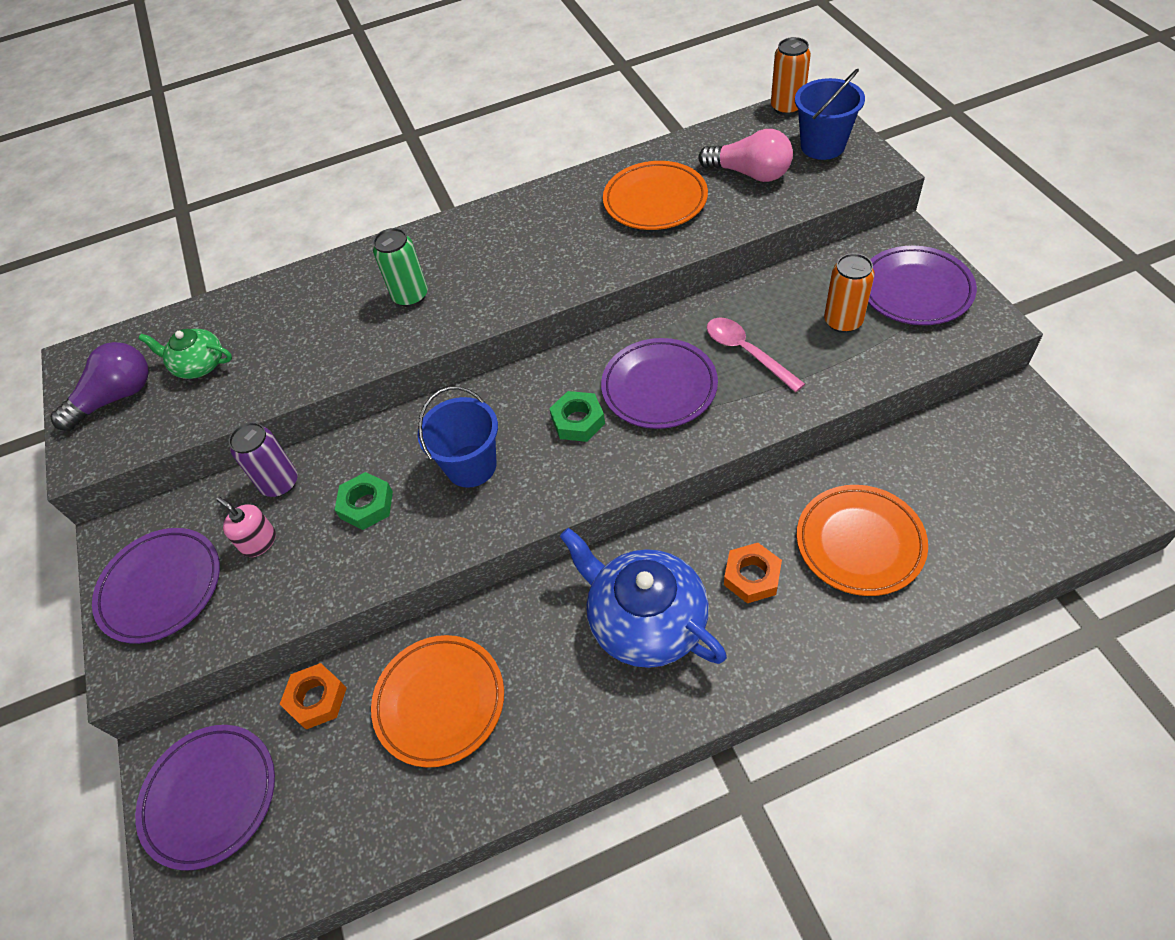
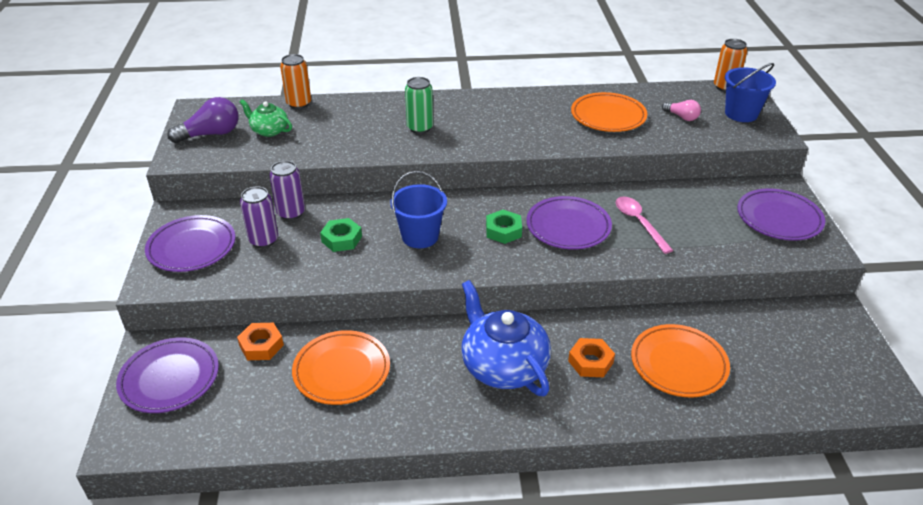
camera: 10 degrees right, 15 degrees down
pink soap dispenser [216,497,276,557] -> purple can [240,186,278,248]
pink light bulb [698,129,793,182] -> pink light bulb [662,100,701,121], size x0.59
orange can [824,253,875,333] -> orange can moved to [280,54,311,109]

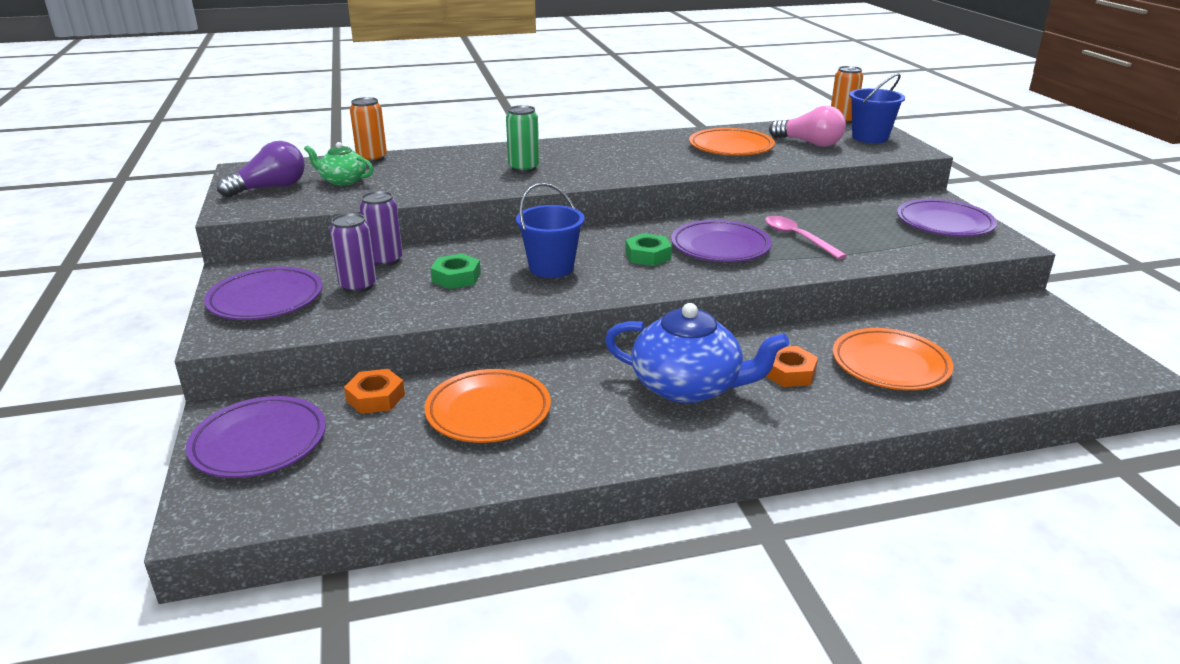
camera: 10 degrees left, 10 degrees down
blue teapot [461,280,551,396] -> blue teapot turned 150 degrees clockwise [605,303,789,403]
pink light bulb [662,100,701,121] -> pink light bulb [769,106,846,147], size x1.70

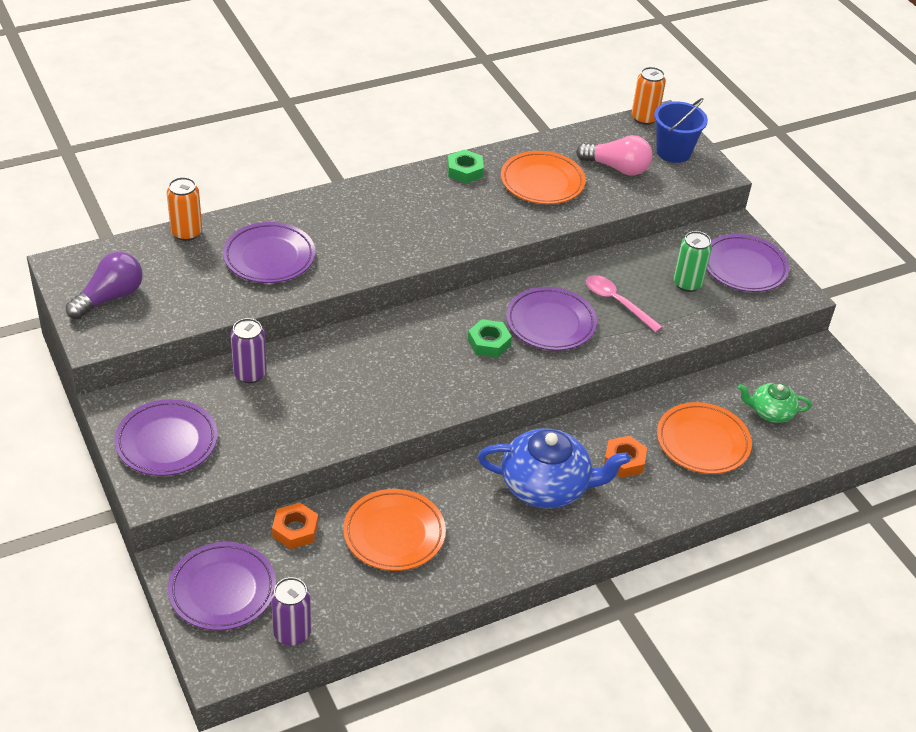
camera: 15 degrees left, 15 degrees up
green teapot [304,142,374,186] -> green teapot moved to [738,383,812,423]
purple can [330,213,377,293] -> purple can moved to [271,577,311,646]
green nut [431,254,481,289] -> green nut moved to [447,149,484,184]
green can [506,105,539,172] -> green can moved to [673,231,712,292]
blue bucket [516,183,585,278] -> none
none -> purple plate [223,222,315,283]

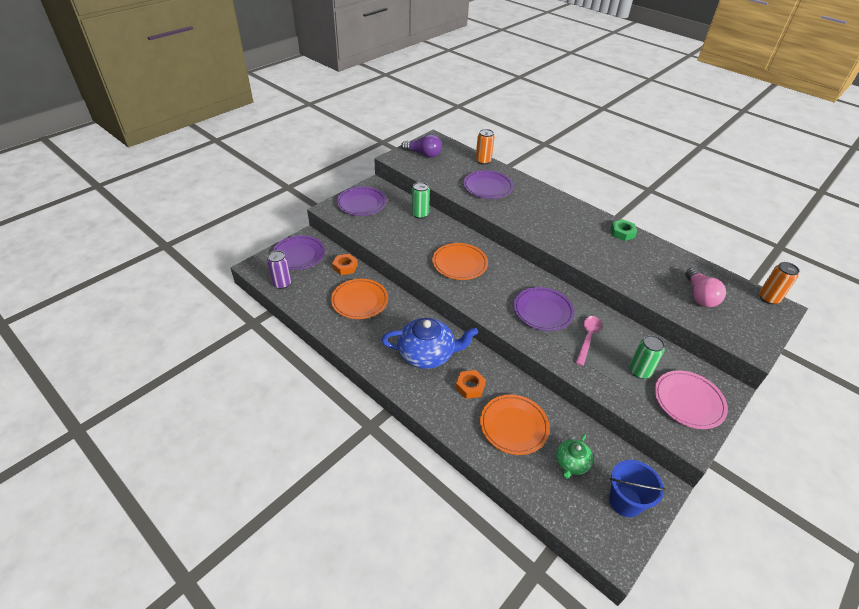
camera: 70 degrees right, 0 degrees up
purple can [230,318,267,383] -> green can [412,182,430,219]
green nut [468,319,512,358] -> none
blue teapot [478,428,630,509] -> blue teapot turned 75 degrees counterclockwise [381,318,478,369]
orange plate [501,151,586,204] -> orange plate moved to [432,243,488,280]
blue bucket [654,98,708,163] -> blue bucket moved to [609,460,666,518]
purple plate [707,234,789,292] -> pink plate [655,370,728,429]
green teapot [738,383,812,423] -> green teapot turned 135 degrees counterclockwise [556,434,593,479]

